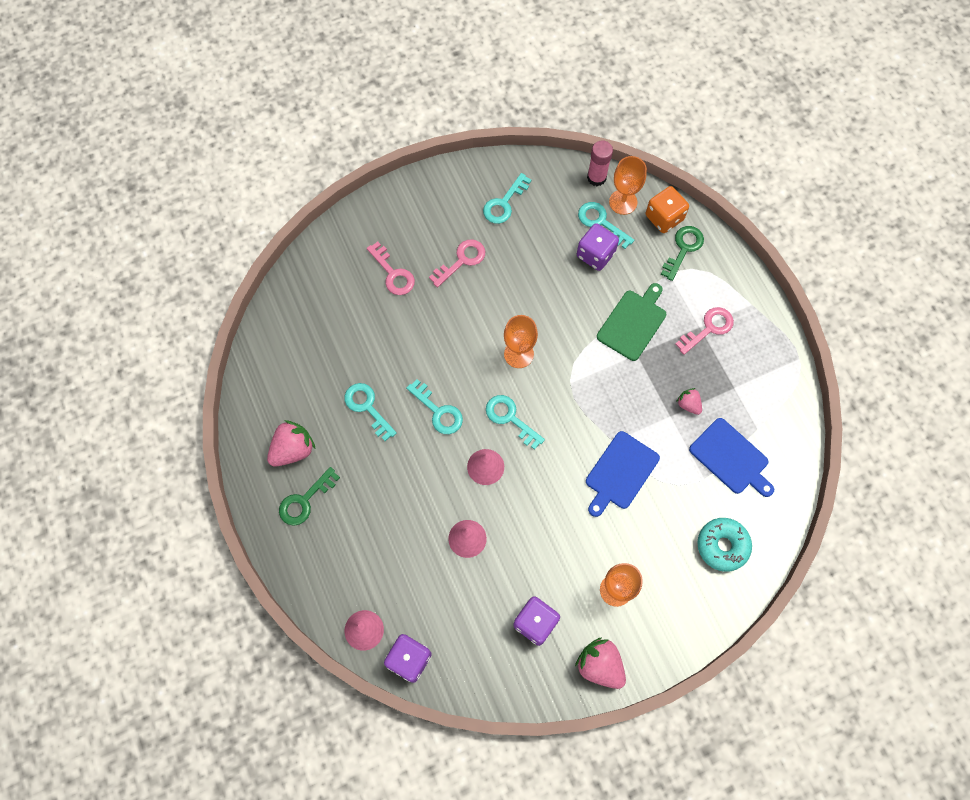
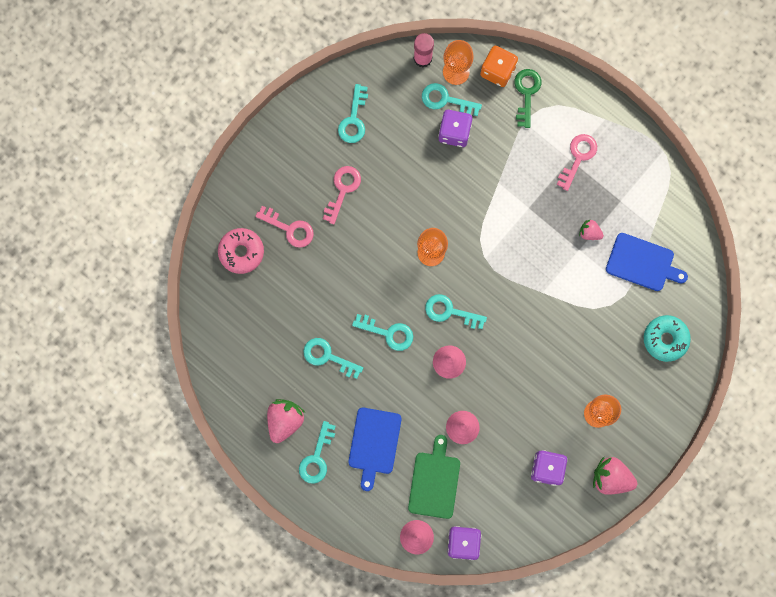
camera: 25 degrees left, 10 degrees up
green key [279,467,340,526] -> turquoise key [299,421,336,484]
blue cutting board [586,431,660,517] -> blue cutting board moved to [348,407,402,491]
green cutting board [597,283,666,361] -> green cutting board moved to [408,435,460,519]
none -> pink donut [218,228,264,274]

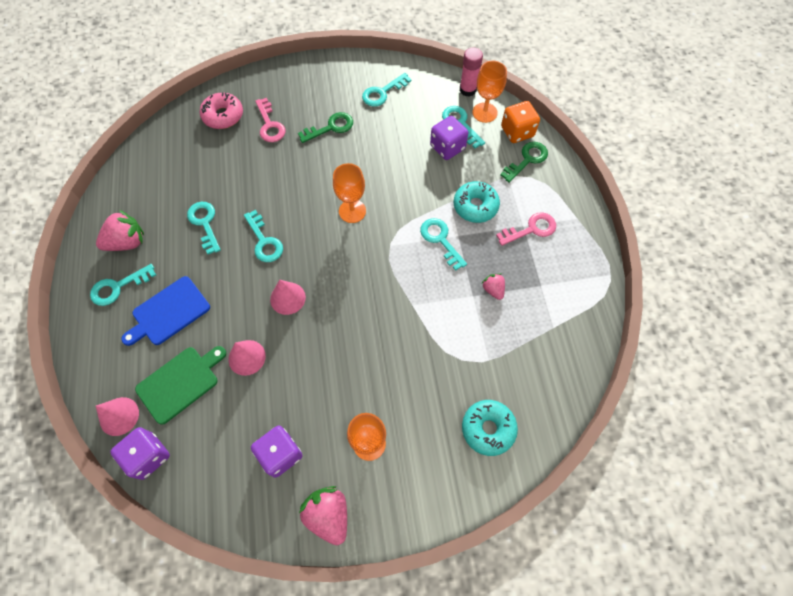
camera: 40 degrees right, 15 degrees down
pink key [323,166,361,224] -> green key [298,112,353,143]
turquoise key [425,294,487,329] -> turquoise key moved to [420,218,467,271]
blue cutting board [606,233,688,291] -> none
none -> turquoise donut [454,181,500,223]

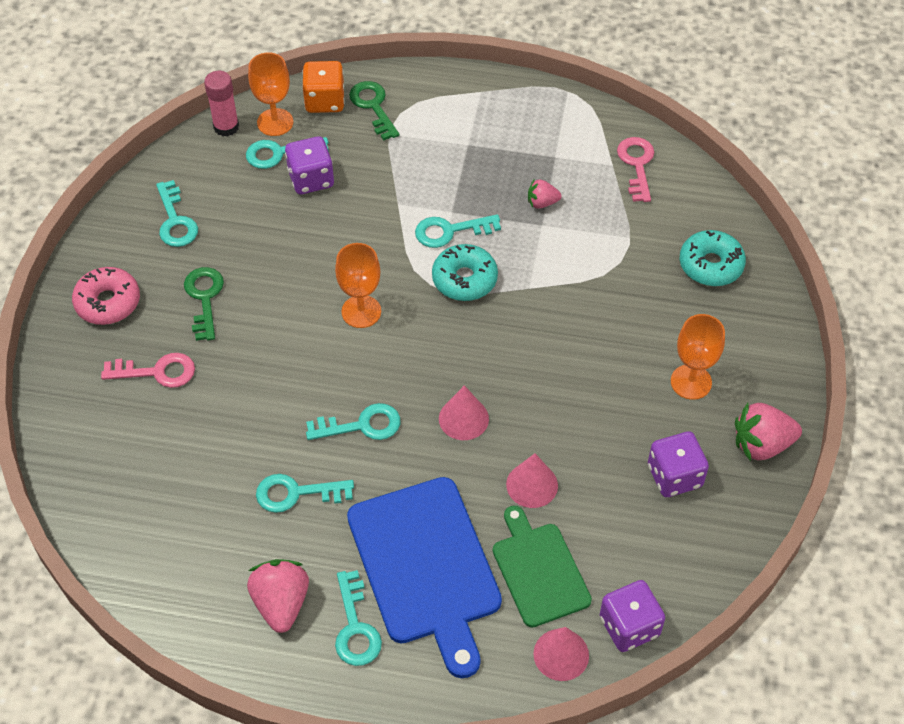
camera: 70 degrees left, 10 degrees down
blue cutting board [121,276,210,346] -> blue cutting board [347,477,502,678], size x1.63
pink donut [200,92,243,129] -> pink donut moved to [72,267,140,325]
turquoise donut [454,181,500,223] -> turquoise donut moved to [432,244,498,301]
pink key [496,212,556,246] -> pink key moved to [617,137,654,202]

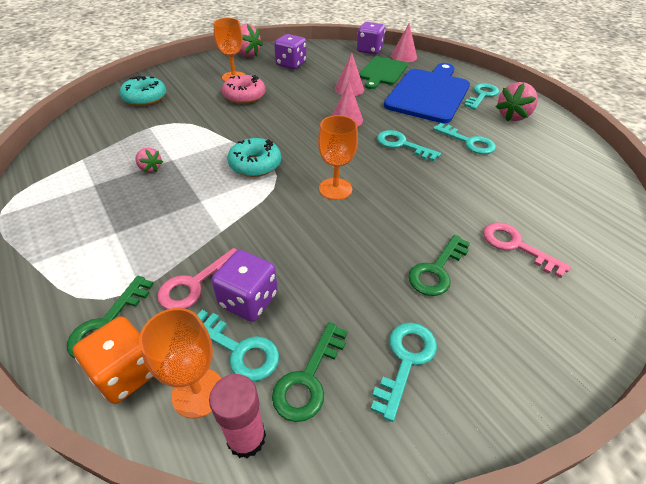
camera: 135 degrees left, 10 degrees down
pink donut [72,267,140,325] -> pink donut moved to [222,75,266,104]
turquoise key [415,214,501,248] -> none
pink key [617,137,654,202] -> pink key moved to [157,248,237,309]
none -> green key [272,322,348,422]

